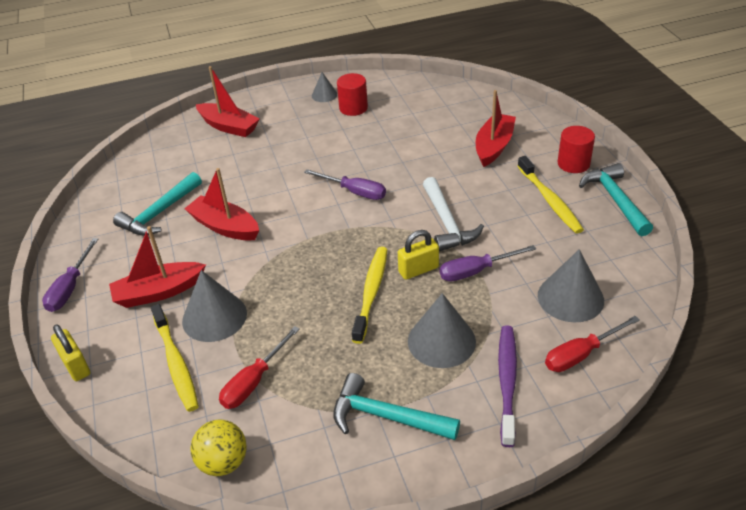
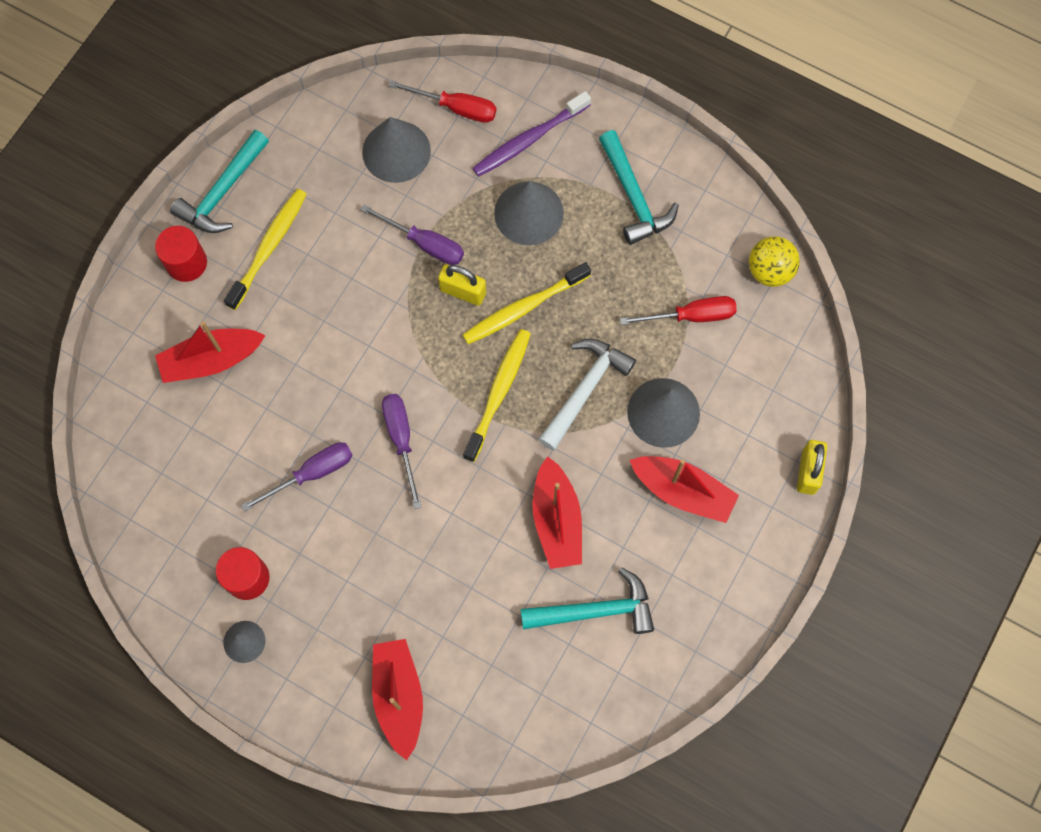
camera: 135 degrees left, 30 degrees up
purple screwdriver [42,238,98,312] -> purple screwdriver moved to [241,442,353,512]
yellow toothbrush [151,304,199,412] -> yellow toothbrush moved to [463,329,531,462]
white hammer [423,177,484,251] -> white hammer moved to [538,339,636,451]

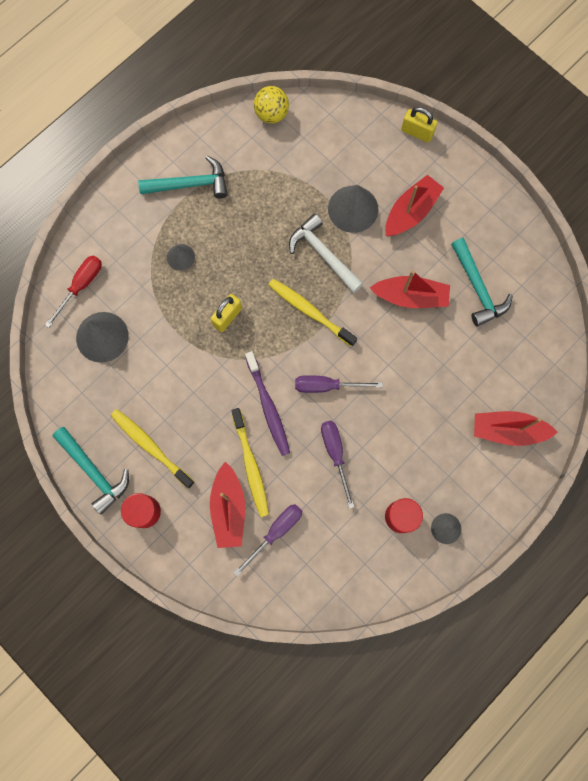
camera: 75 degrees left, 5 degrees up
purple screwdriver [360,205,464,265] -> purple screwdriver moved to [234,504,302,576]
yellow toothbrush [463,262,591,344] -> yellow toothbrush moved to [231,408,269,517]
purple toothbrush [472,91,591,177] -> purple toothbrush moved to [245,351,290,456]
grey cone [494,181,564,245] -> grey cone [167,244,195,271], size x0.55
turquoise hammer [521,567,654,634] -> turquoise hammer turned 150 degrees clockwise [451,238,513,327]
red screwdriver [620,296,737,325] -> none

